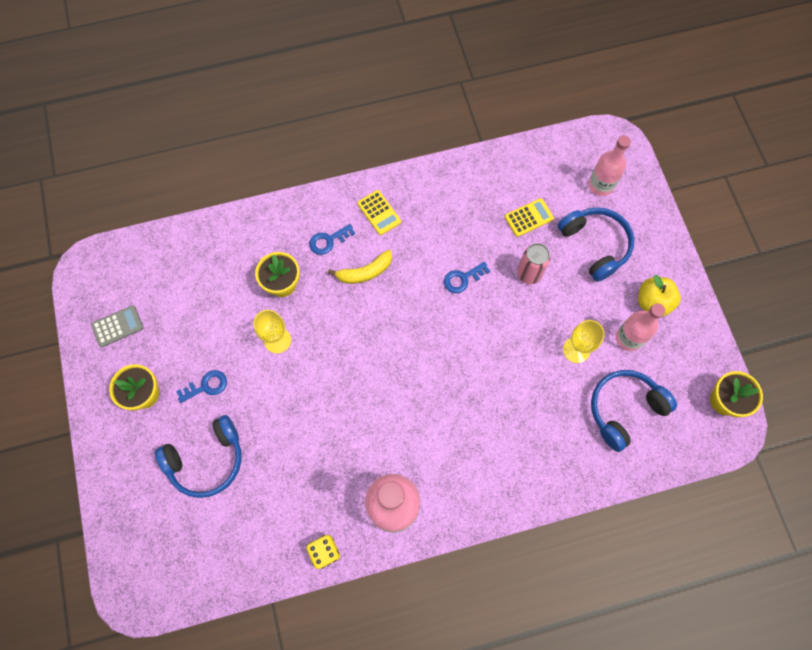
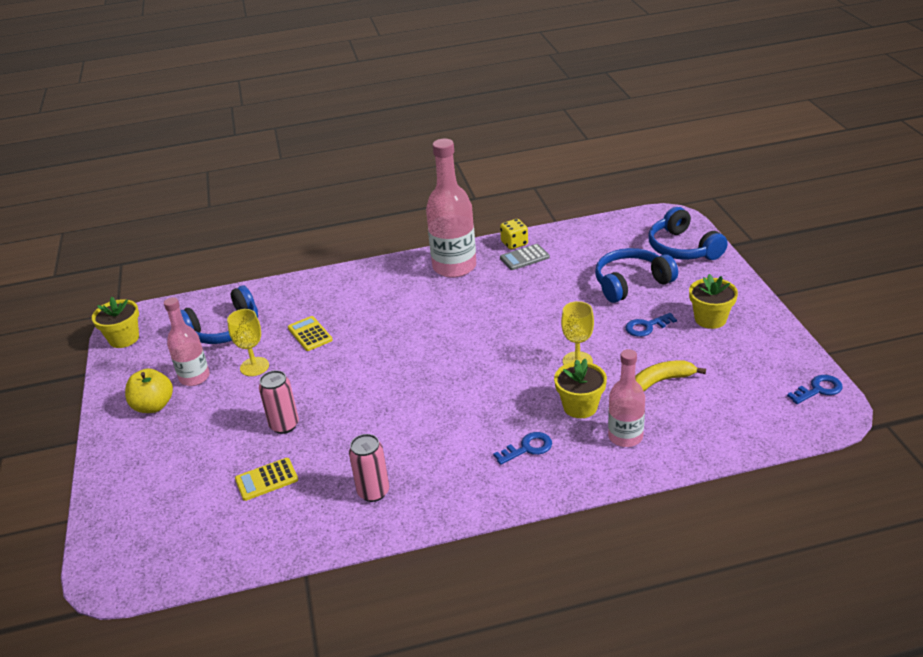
camera: 175 degrees left, 35 degrees down
grey calculator [91,305,143,347] -> grey calculator moved to [500,244,550,270]
yellow banana [328,250,392,284] -> yellow banana moved to [635,360,706,391]
yellow calculator [357,190,401,235] -> yellow calculator moved to [288,316,333,351]
blue key [444,262,490,293] -> blue key moved to [787,375,843,404]
blue headphones [557,207,634,282] -> blue headphones moved to [648,207,728,260]
pink bottle [588,135,631,196] -> pink bottle moved to [608,349,645,447]
none -> pink can [349,434,389,502]

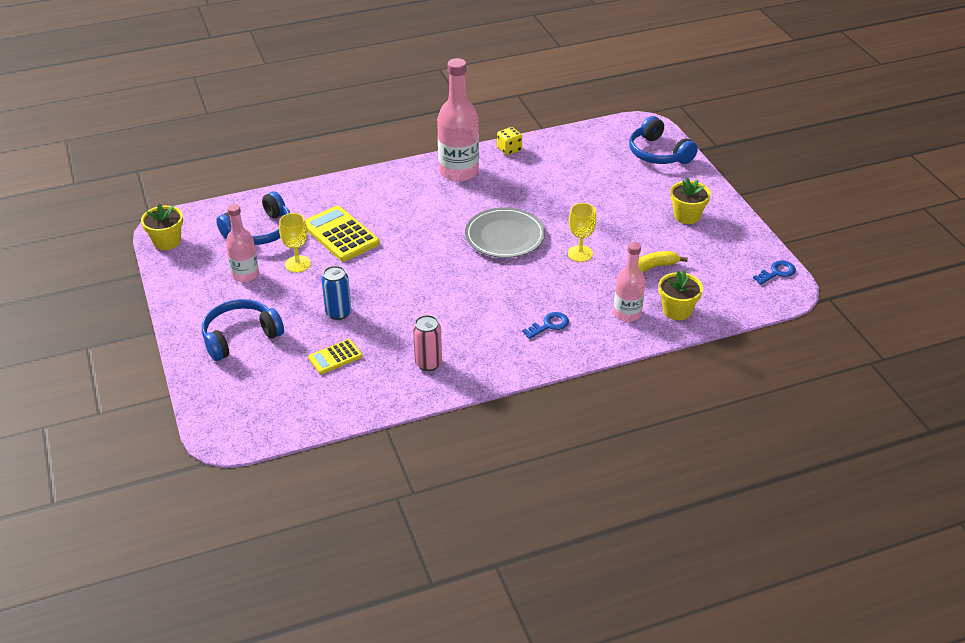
camera: 10 degrees left, 5 degrees up
yellow apple [125,368,173,413] -> none
pink can [259,370,299,434] -> blue can [321,266,351,320]
yellow calculator [288,316,333,351] -> yellow calculator [305,206,380,261], size x1.78
grey calculator [500,244,550,270] -> none
yellow flower pot [554,359,607,418] -> yellow flower pot moved to [659,270,703,320]
blue headphones [595,248,678,303] -> blue headphones moved to [202,299,284,361]
blue key [626,313,677,337] -> none
none -> grey plate [465,207,545,258]

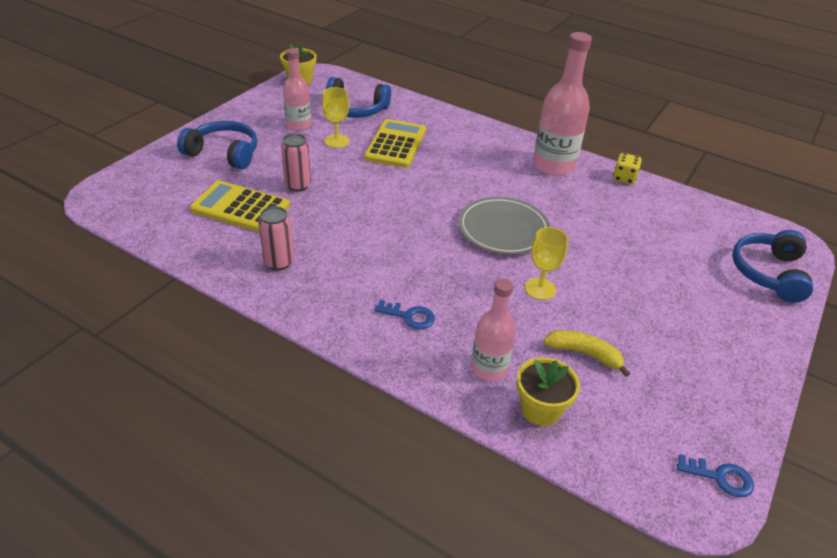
camera: 50 degrees right, 0 degrees up
yellow calculator [308,339,362,374] -> yellow calculator [190,181,290,232], size x1.78
blue can [321,266,351,320] -> pink can [281,133,311,192]
yellow flower pot [670,178,711,224] -> none

